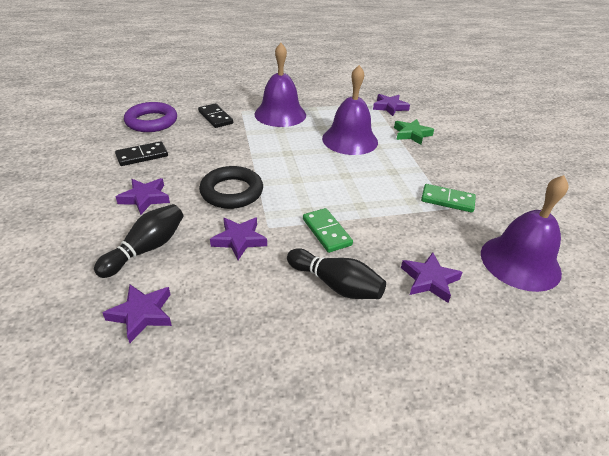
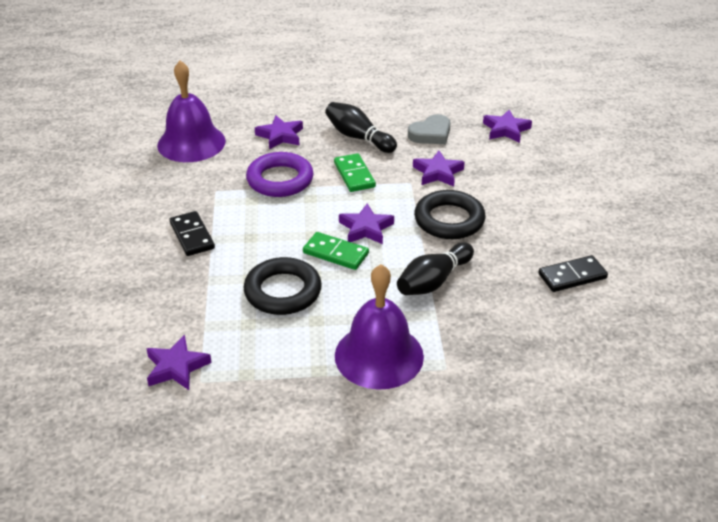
camera: 170 degrees left, 0 degrees up
black bowling pin [94,204,183,278] -> black bowling pin moved to [397,242,474,295]
purple star [116,178,170,215] -> purple star moved to [339,203,394,244]
purple ring [124,102,177,132] -> purple ring moved to [246,152,314,197]
black domino [198,103,233,128] -> black domino moved to [170,211,215,256]
purple bell [322,65,378,155] -> black ring [243,257,322,315]
green star [394,119,434,145] -> none
green domino [421,184,476,212] -> green domino moved to [303,232,369,270]
none -> grey heart [408,114,451,144]

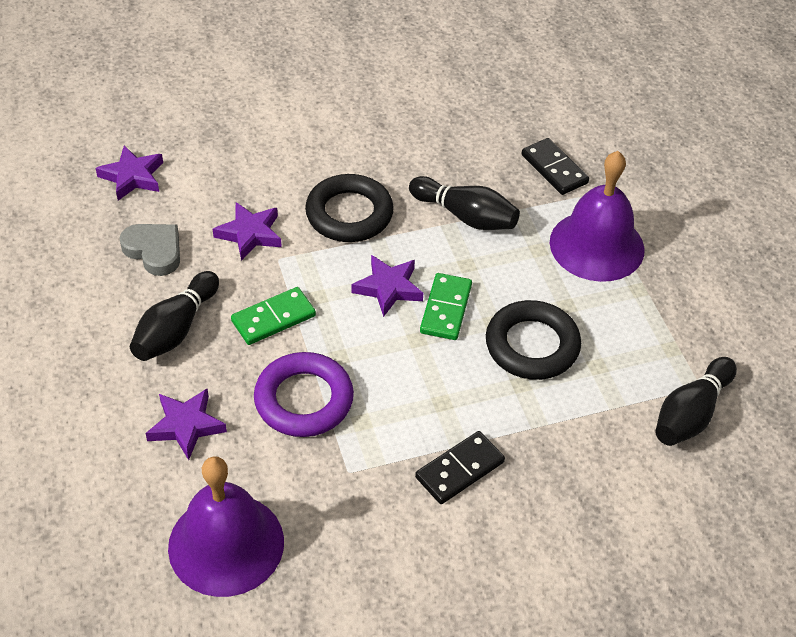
camera: 105 degrees left, 10 degrees up
purple star [146,335,212,390] -> black bowling pin [655,357,737,446]
black domino [538,255,608,292] -> black domino moved to [522,138,589,195]

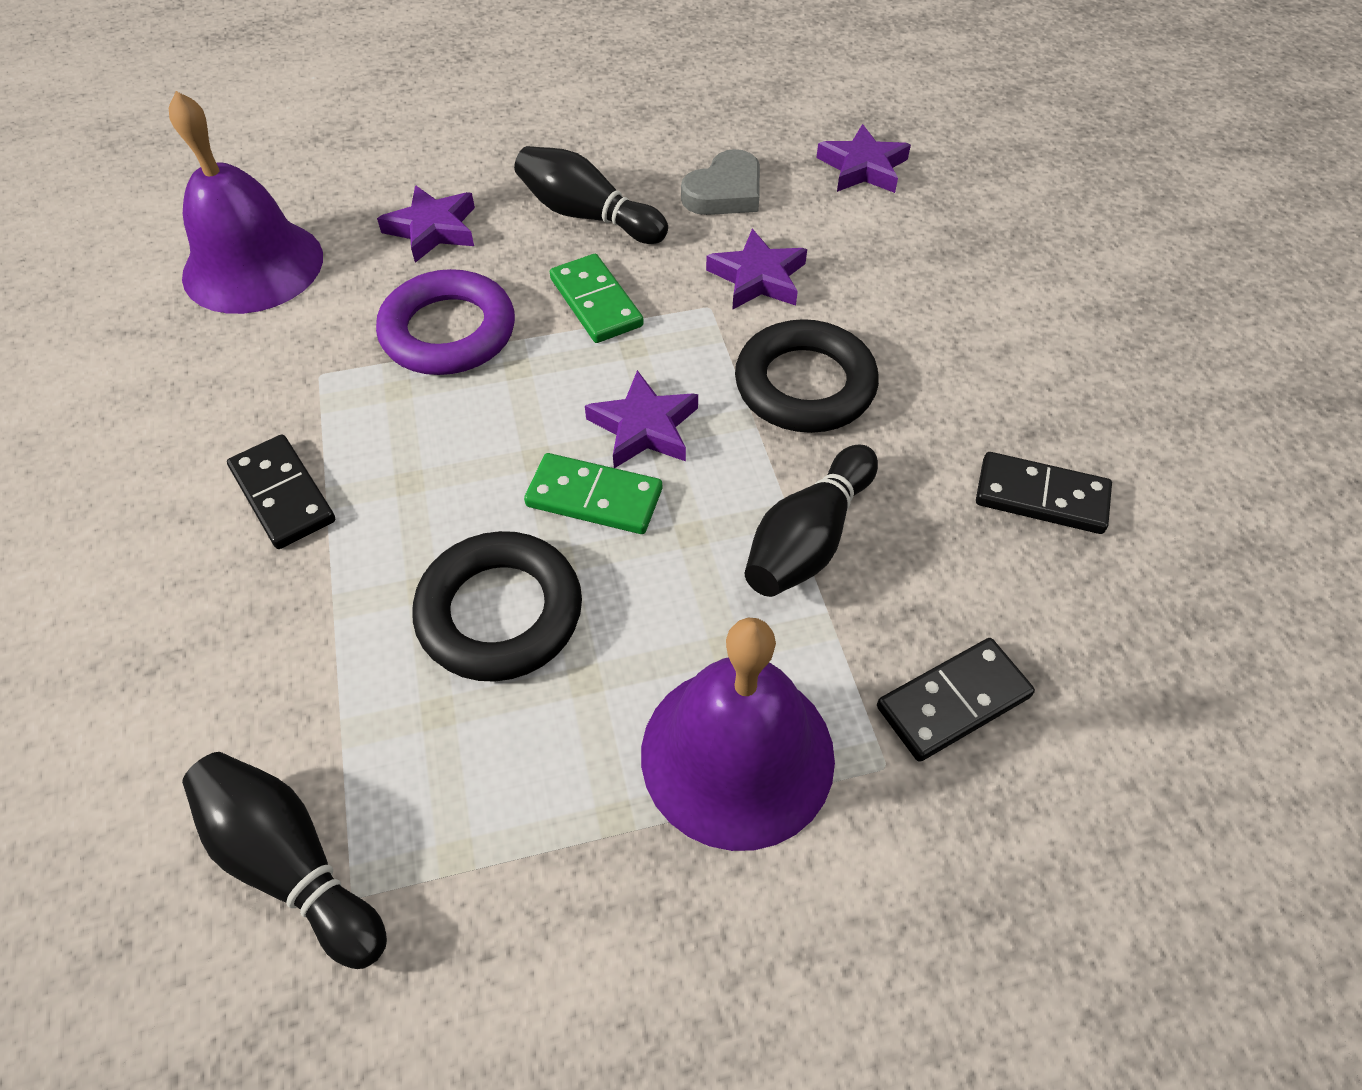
camera: 95 degrees right, 5 degrees up
none -> black domino [976,452,1112,534]

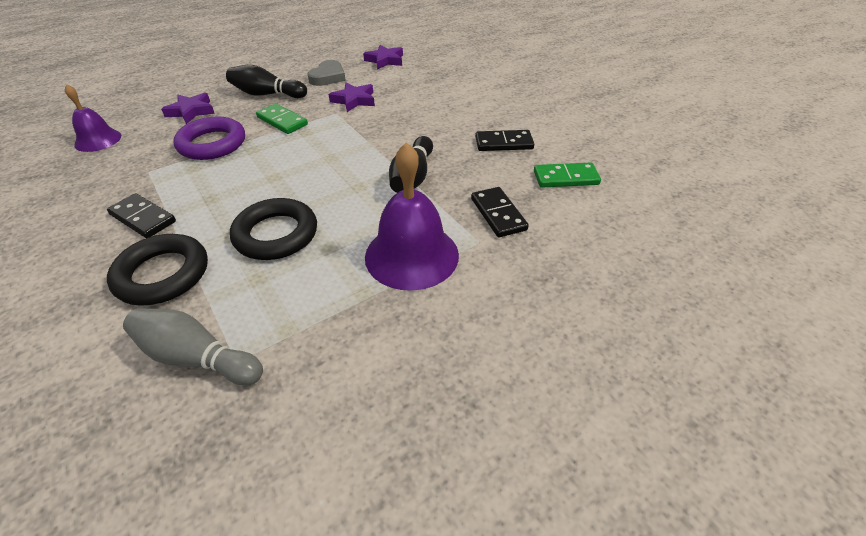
camera: 20 degrees left, 10 degrees down
purple bell [169,91,323,314] -> purple bell [65,84,121,152], size x0.60
black bowling pin [182,752,387,969] -> grey bowling pin [123,308,263,385]
green domino [524,453,662,534] -> green domino moved to [534,163,601,188]
purple star [585,370,698,468] -> none
black ring [735,319,879,433] -> black ring moved to [107,234,208,306]
black domino [877,638,1035,762] -> black domino turned 60 degrees counterclockwise [471,187,529,237]

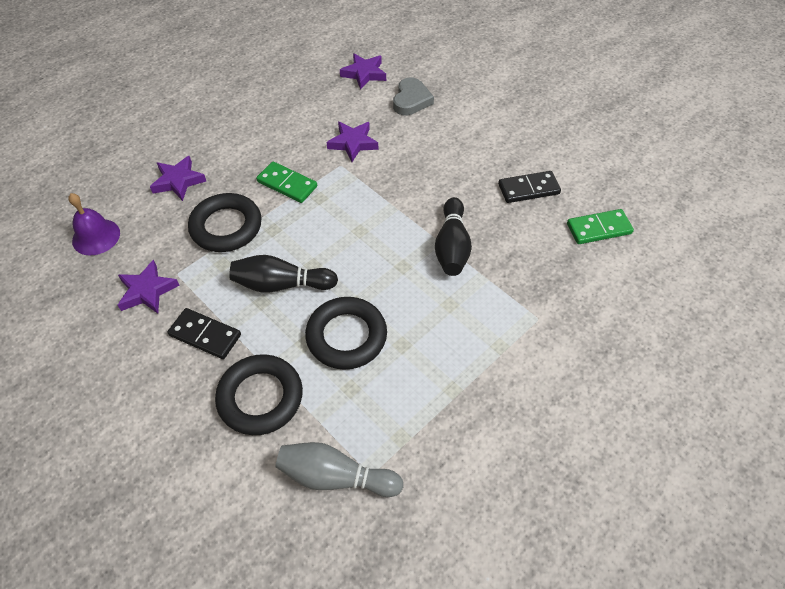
camera: 10 degrees left, 10 degrees up
purple ring [173,116,245,160] -> black ring [188,193,261,252]
black bowling pin [226,65,307,98] -> black bowling pin moved to [229,255,338,293]
grey heart [308,60,346,86] -> grey heart moved to [393,77,434,115]
purple bell [365,142,459,291] -> none
black domino [471,187,529,237] -> none
none -> purple star [118,260,180,314]

